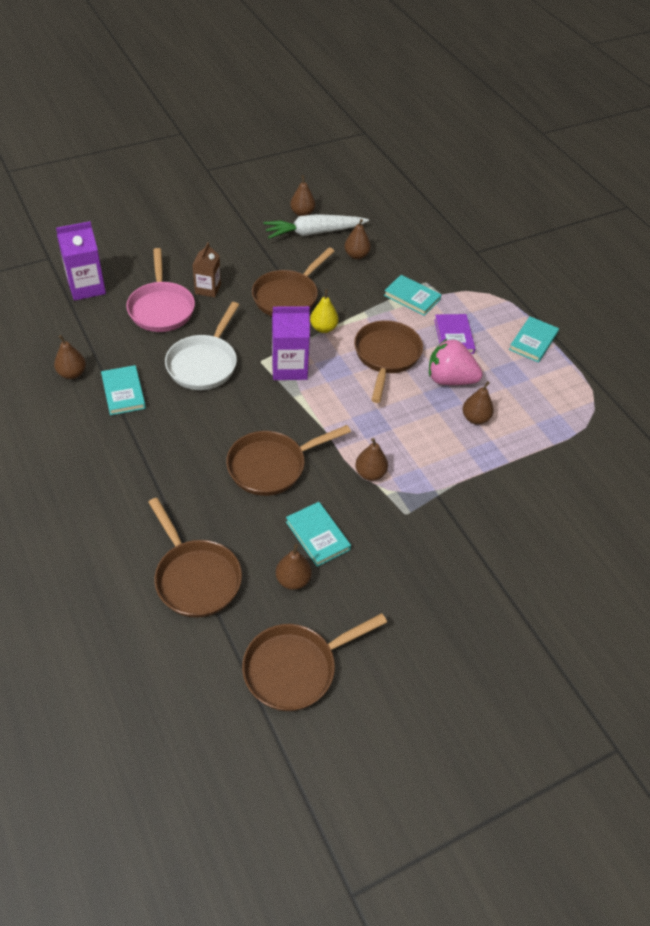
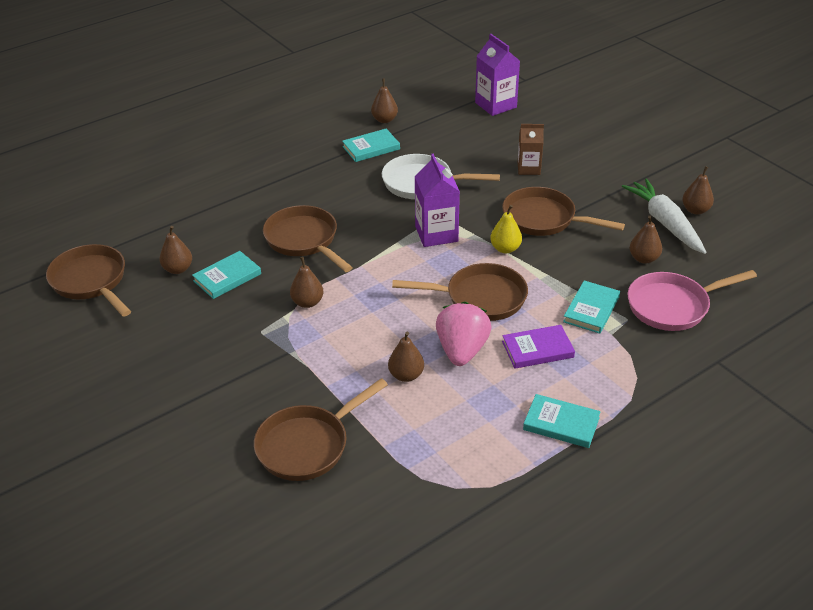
camera: 85 degrees right, 10 degrees down
pink pan [126,248,195,332] -> pink pan moved to [628,270,757,331]
brown pan [148,498,242,618] -> brown pan moved to [254,378,388,481]

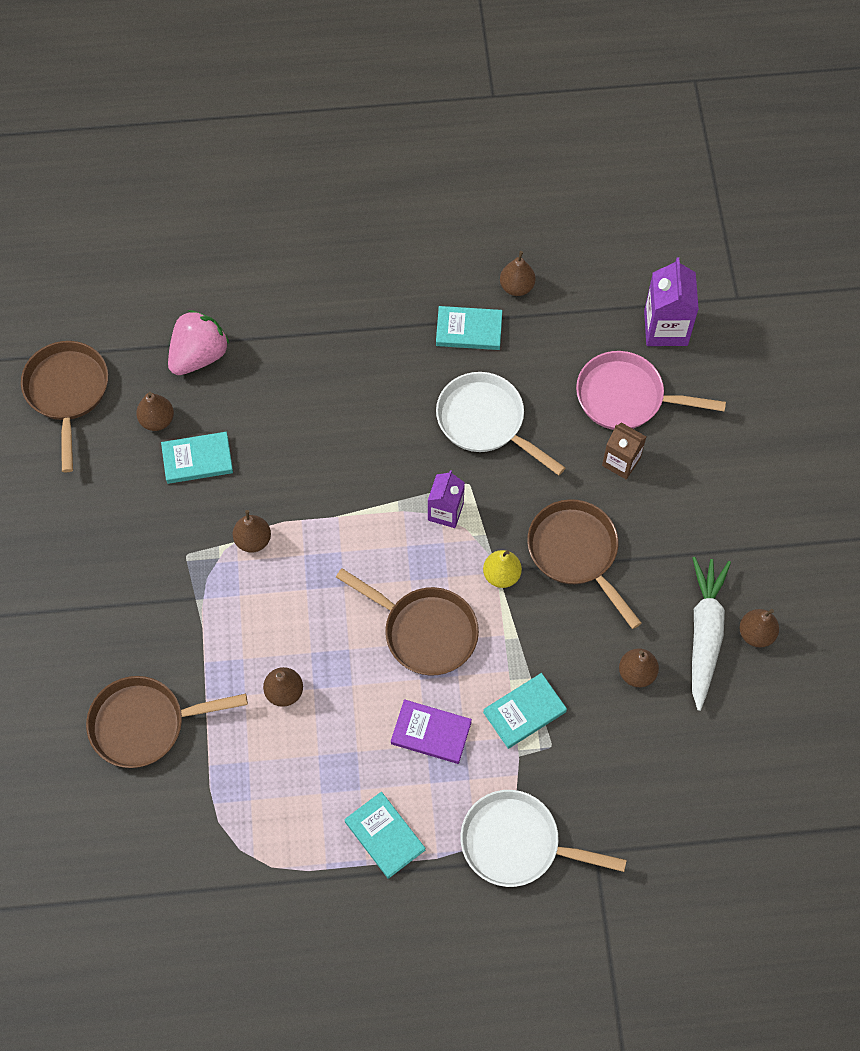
camera: 30 degrees right, 25 degrees up
brown pan [263,205,353,272] -> none
purple carton [415,154,460,247] -> purple carton [428,470,465,528], size x0.66
pink strawberry [436,302,492,366] -> pink strawberry moved to [168,310,229,375]
pink pan [628,270,757,331] -> pink pan moved to [576,351,726,430]
none -> white pan [460,790,627,887]

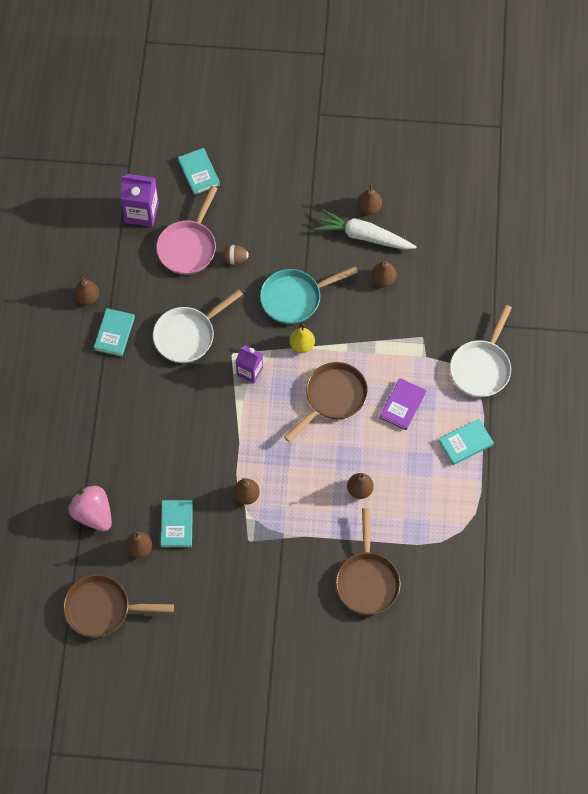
camera: 80 degrees left, 0 degrees up
turquoise book [483,673,567,749] -> turquoise book moved to [178,148,220,195]
brown pan [527,499,641,629] -> turquoise pan [260,266,358,324]
brown carton [602,422,646,480] -> brown egg [223,245,249,265]

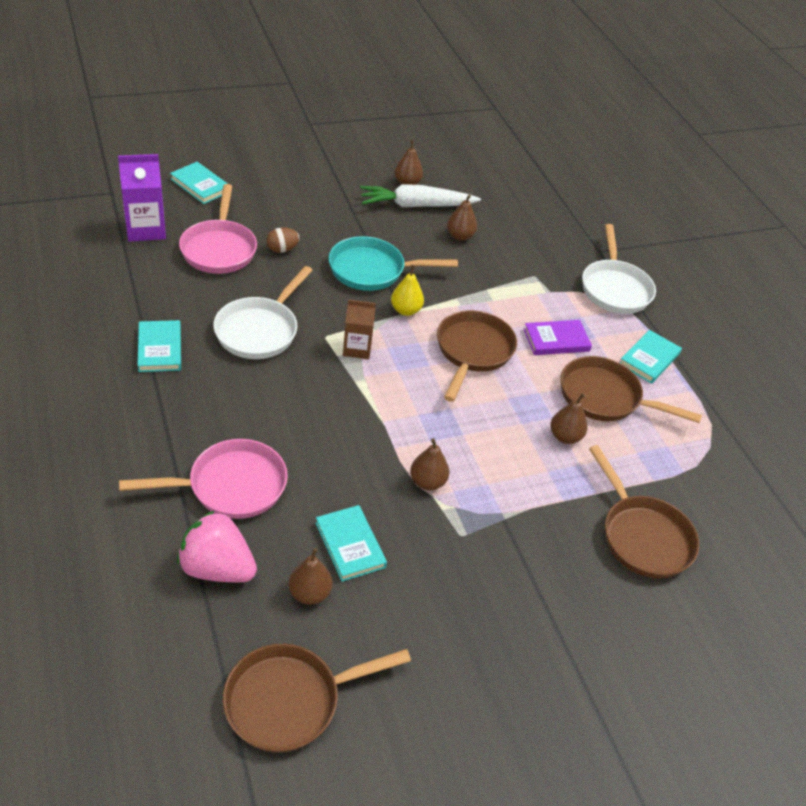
camera: 30 degrees left, 20 degrees down
brown pear [74,276,99,305] -> none
purple carton [236,345,263,383] -> brown carton [343,300,376,359]
turquoise pan [260,266,358,324] -> turquoise pan turned 45 degrees clockwise [328,236,458,291]
purple book [380,378,426,430] -> purple book turned 75 degrees clockwise [524,320,592,355]
none -> pink pan [119,439,288,519]
none -> brown pan [560,356,702,423]

